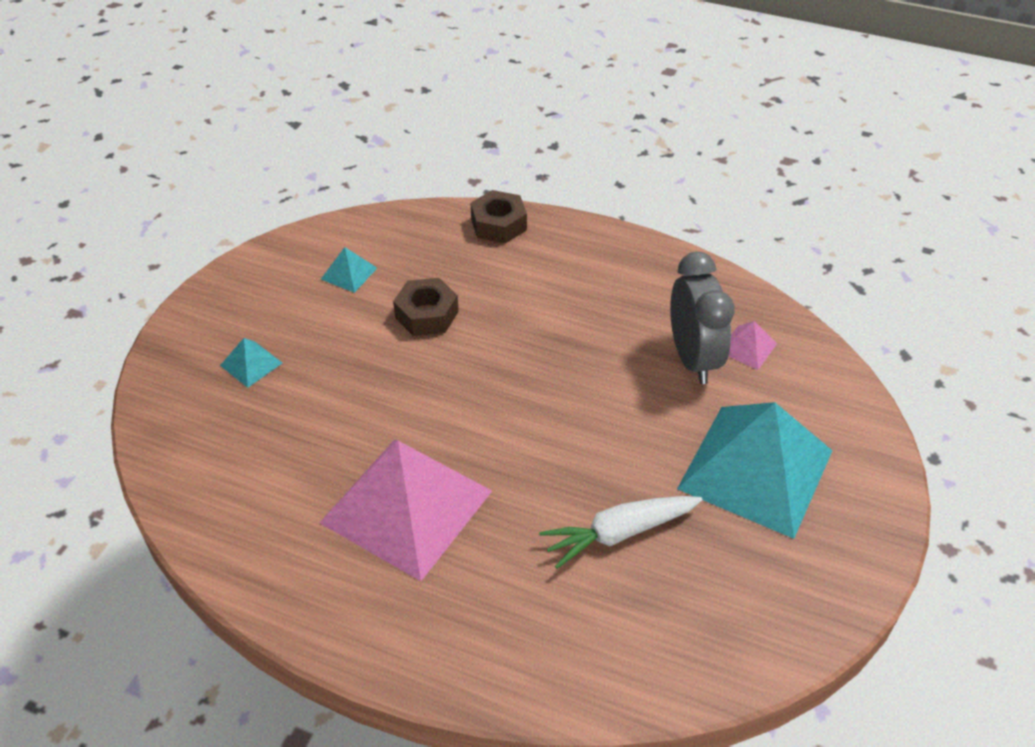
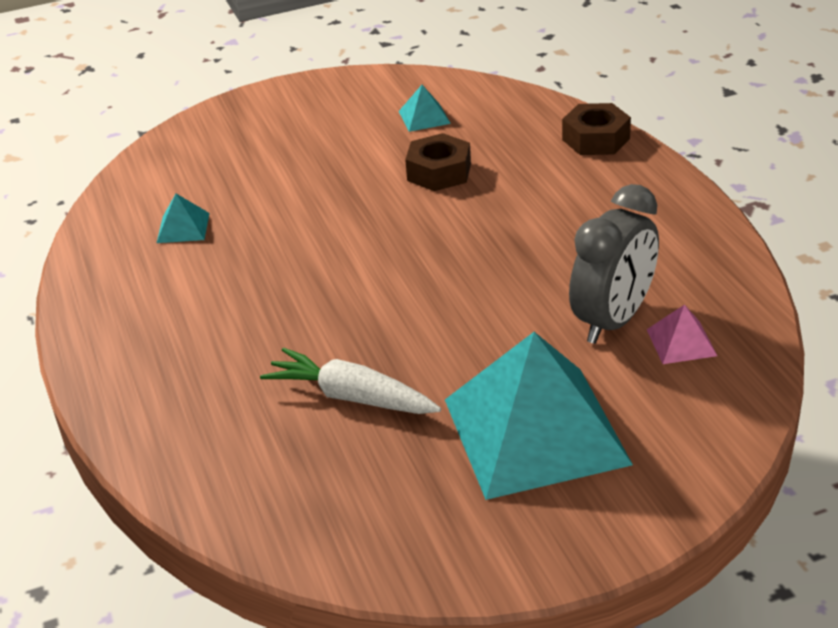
camera: 50 degrees right, 10 degrees down
turquoise pyramid [220,338,282,388] -> turquoise pyramid moved to [157,194,209,243]
pink pyramid [320,440,492,581] -> none

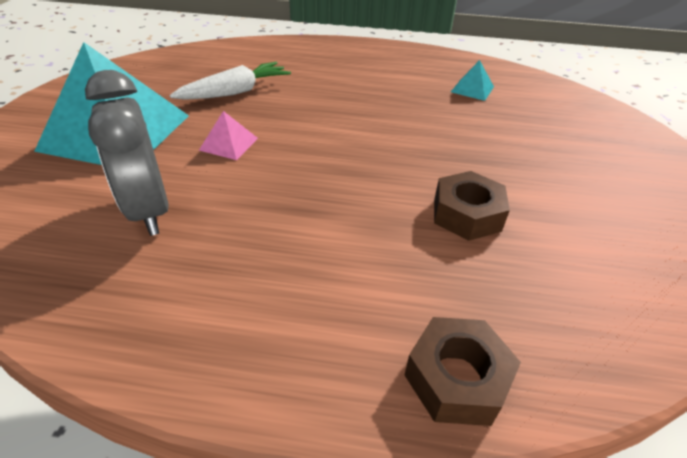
camera: 115 degrees right, 5 degrees up
turquoise pyramid [398,85,451,132] -> none
pink pyramid [646,304,717,364] -> pink pyramid moved to [199,111,258,160]

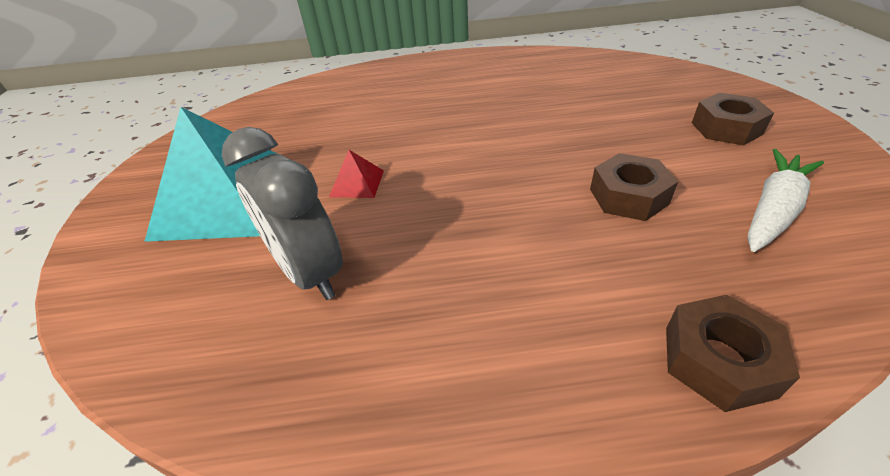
camera: 10 degrees left, 0 degrees up
white carrot [169,62,291,100] -> white carrot moved to [747,149,824,252]
pink pyramid [199,111,258,160] -> red pyramid [329,150,384,198]
turquoise pyramid [451,60,494,101] -> none
none -> brown nut [692,93,774,145]

